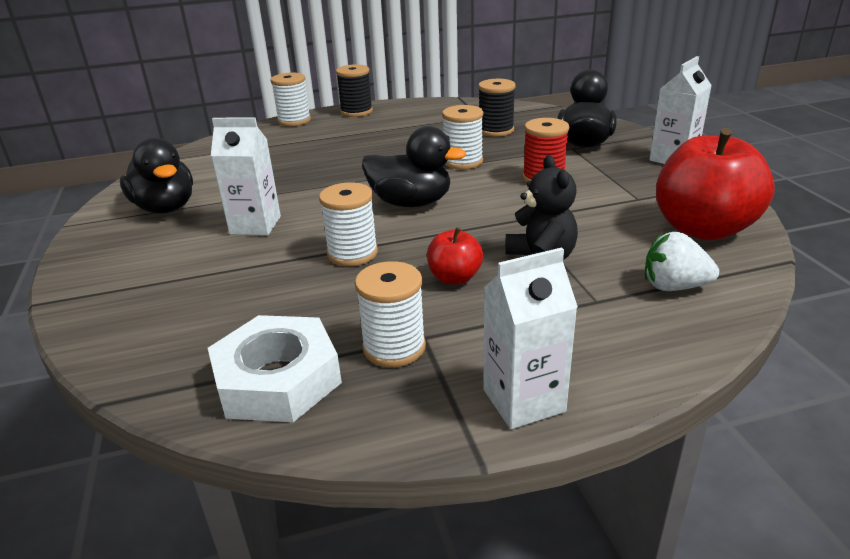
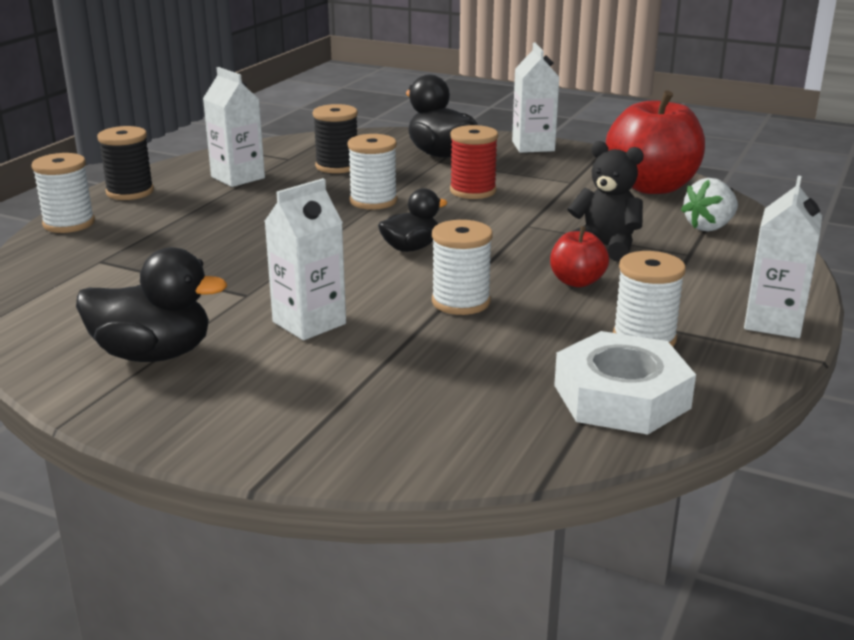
camera: 50 degrees left, 5 degrees down
black duck [362,126,466,207] -> black duck [378,188,448,252], size x0.63
none -> white carton [203,67,265,187]

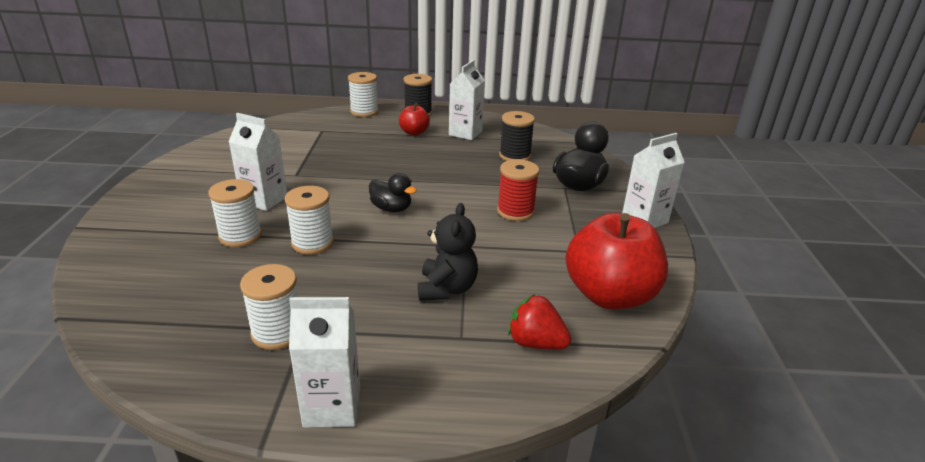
camera: 65 degrees right, 5 degrees up
black duck [76,247,227,362] -> none
white spool [348,134,397,210] -> white spool moved to [208,179,262,247]
red apple [550,226,609,287] -> red apple moved to [399,103,430,135]
white nut [554,331,696,435] -> none
white strawberry [681,178,738,231] -> red strawberry [508,294,571,349]

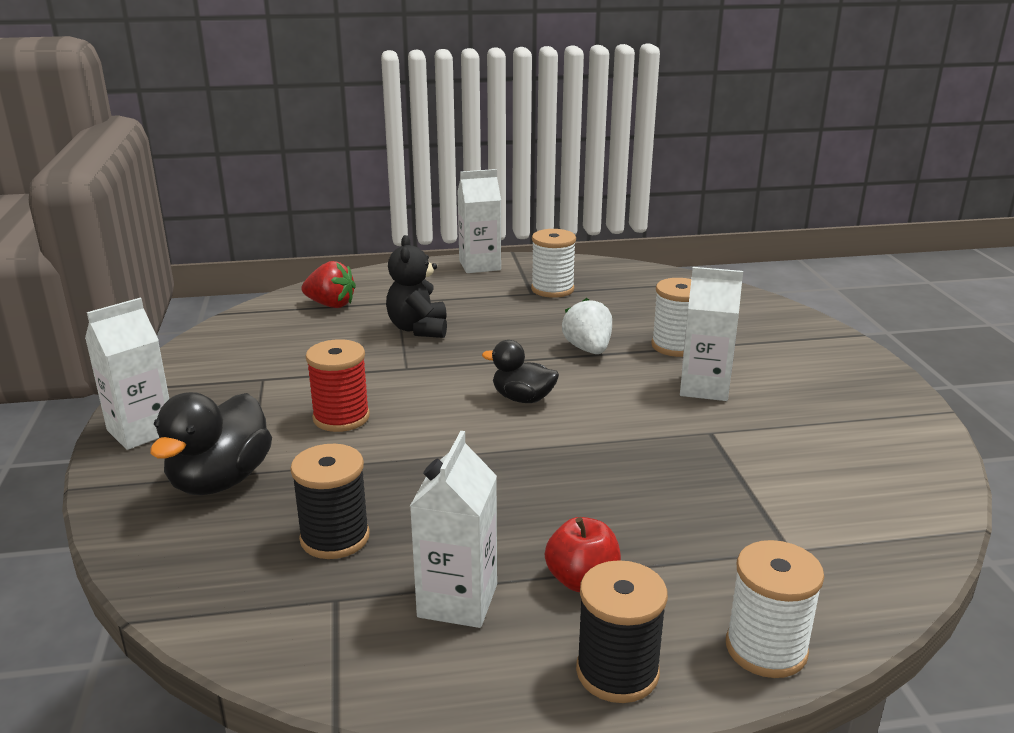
camera: 170 degrees right, 5 degrees down
white spool [285,186,334,255] -> white strawberry [562,298,612,354]
red apple [565,213,668,309] -> none

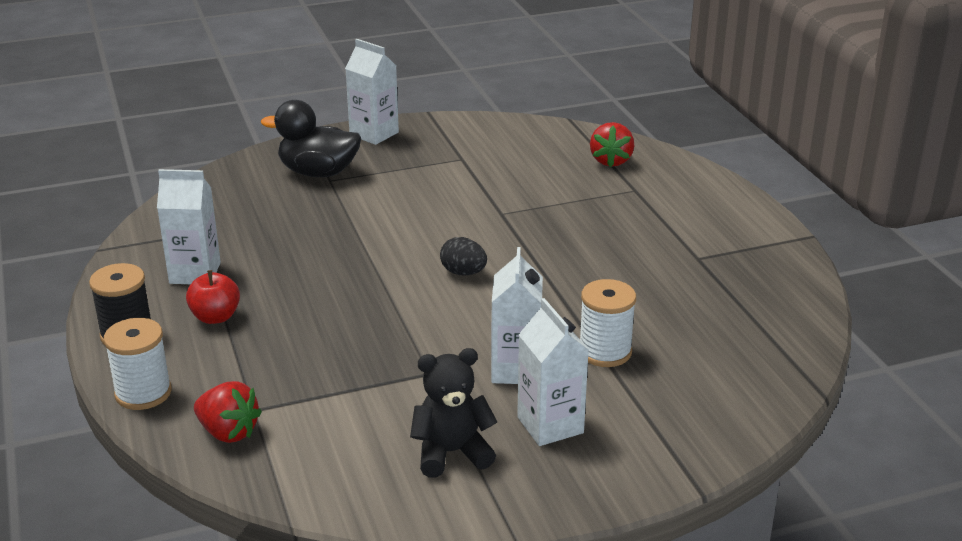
camera: 80 degrees right, 5 degrees up
black spool [290,444,370,559] -> none
red spool [306,339,370,432] -> none
black teddy bear [386,235,447,338] -> black teddy bear moved to [410,348,497,478]
white carton [457,169,501,273] -> white carton moved to [517,298,589,446]
black duck [482,340,559,403] -> black egg [440,237,487,275]
white spool [531,229,576,298] -> none
white strawberry [562,298,612,354] -> none
none -> red strawberry [194,381,262,443]

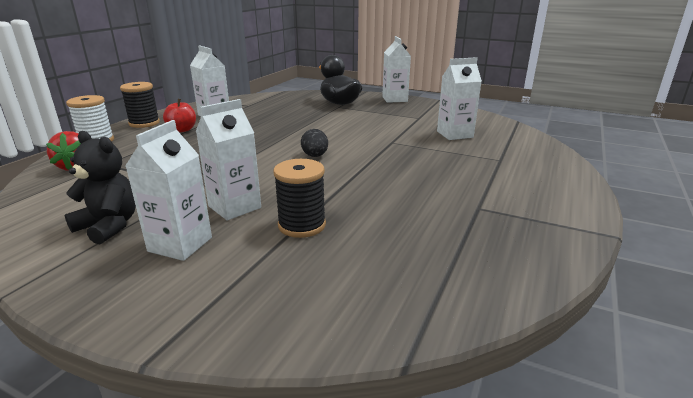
camera: 45 degrees right, 5 degrees down
white spool [580,279,636,367] -> black spool [273,159,326,238]
red strawberry [590,122,634,167] -> none
none -> white carton [437,57,482,140]

